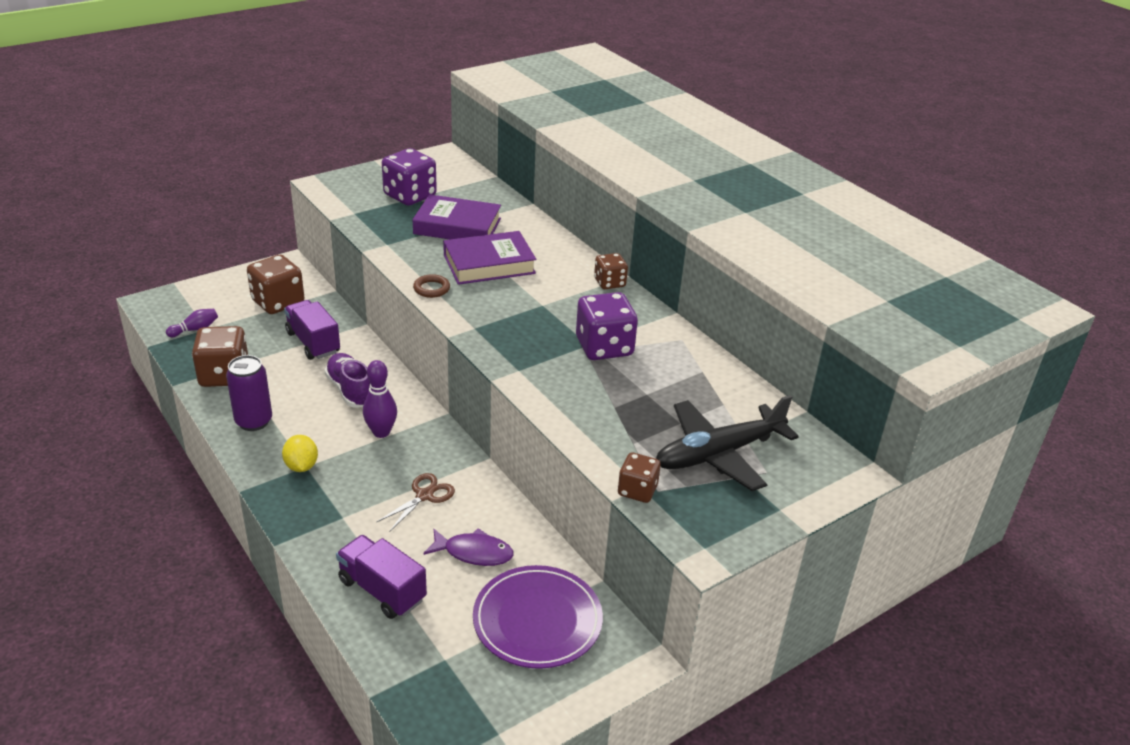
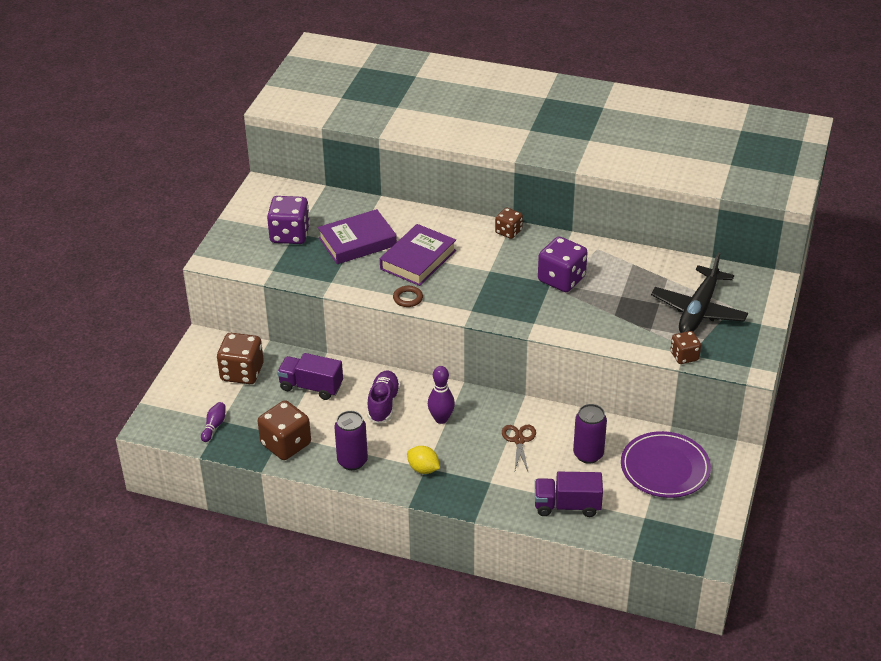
camera: 35 degrees left, 5 degrees up
purple shoe [325,353,370,407] -> purple shoe turned 75 degrees clockwise [367,370,400,424]
purple fish [423,528,514,566] -> purple can [573,404,607,464]

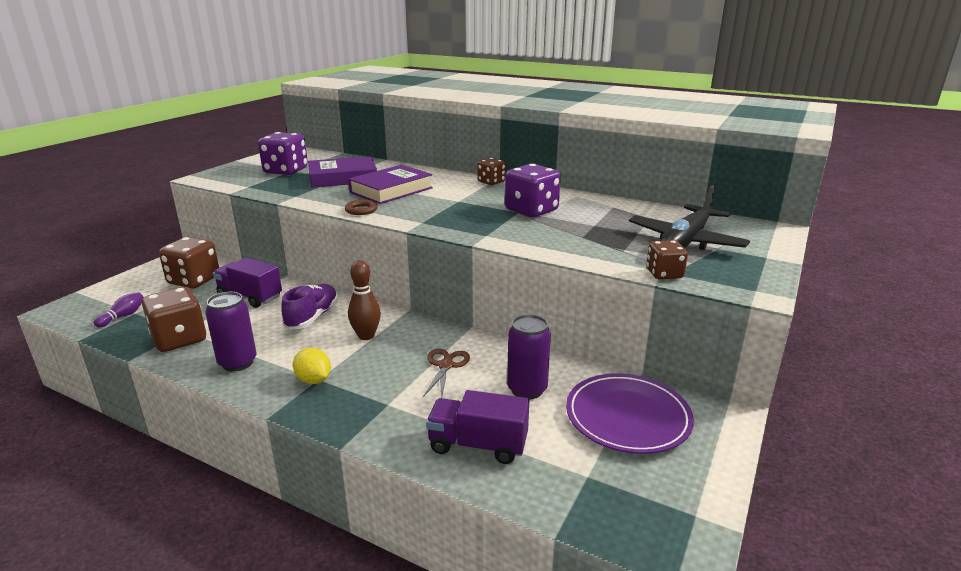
camera: 10 degrees right, 15 degrees down
purple bowling pin [428,366,455,424] -> brown bowling pin [348,260,381,340]

